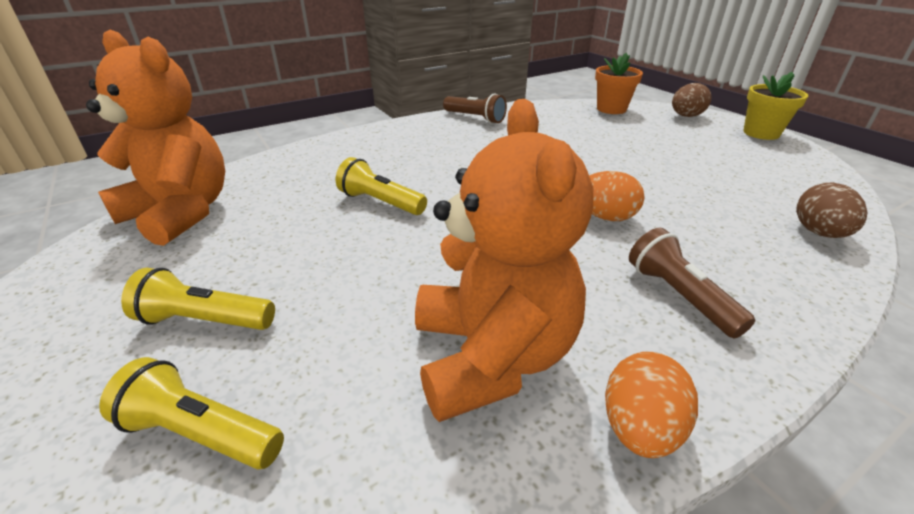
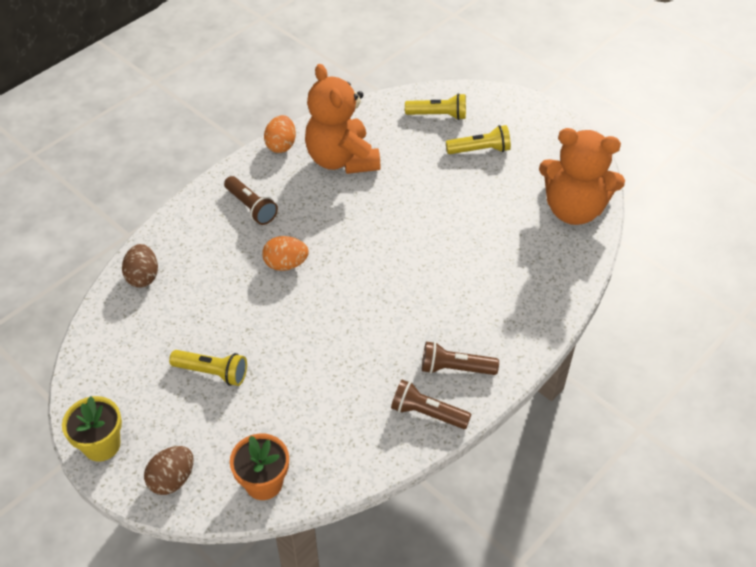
camera: 165 degrees right, 15 degrees up
yellow flashlight [336,157,427,215] -> yellow flashlight moved to [169,350,247,386]
none -> brown flashlight [422,341,499,375]

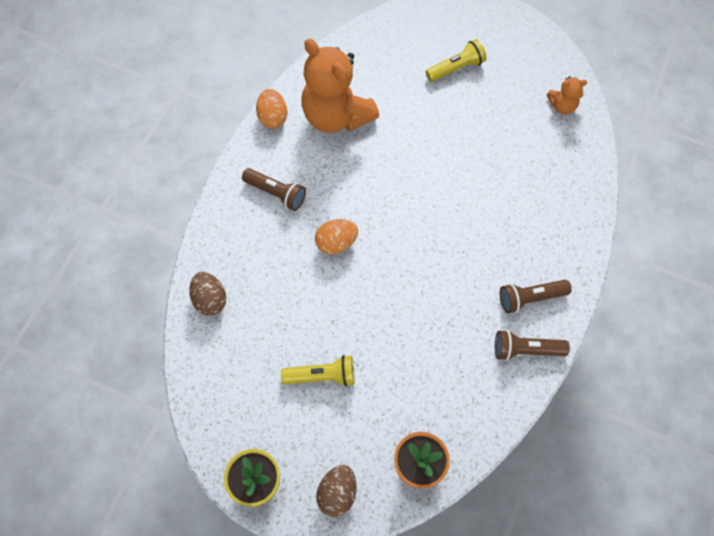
camera: 20 degrees left, 15 degrees up
yellow flashlight [405,93,466,120] -> none
orange teddy bear [539,128,625,225] -> orange teddy bear [547,76,587,114], size x0.45

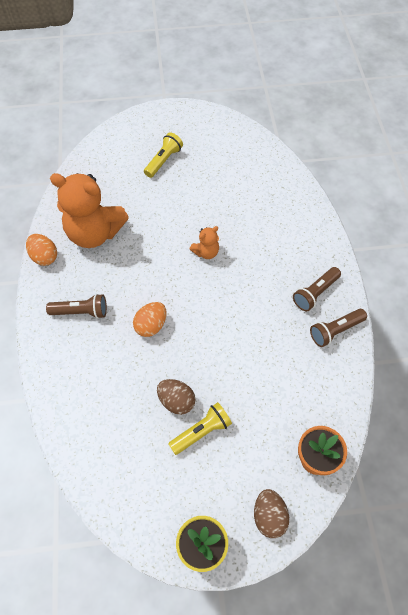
camera: 30 degrees left, 5 degrees down
brown egg [189,272,226,316] -> brown egg moved to [157,379,196,415]
orange teddy bear [547,76,587,114] -> orange teddy bear moved to [190,226,219,259]

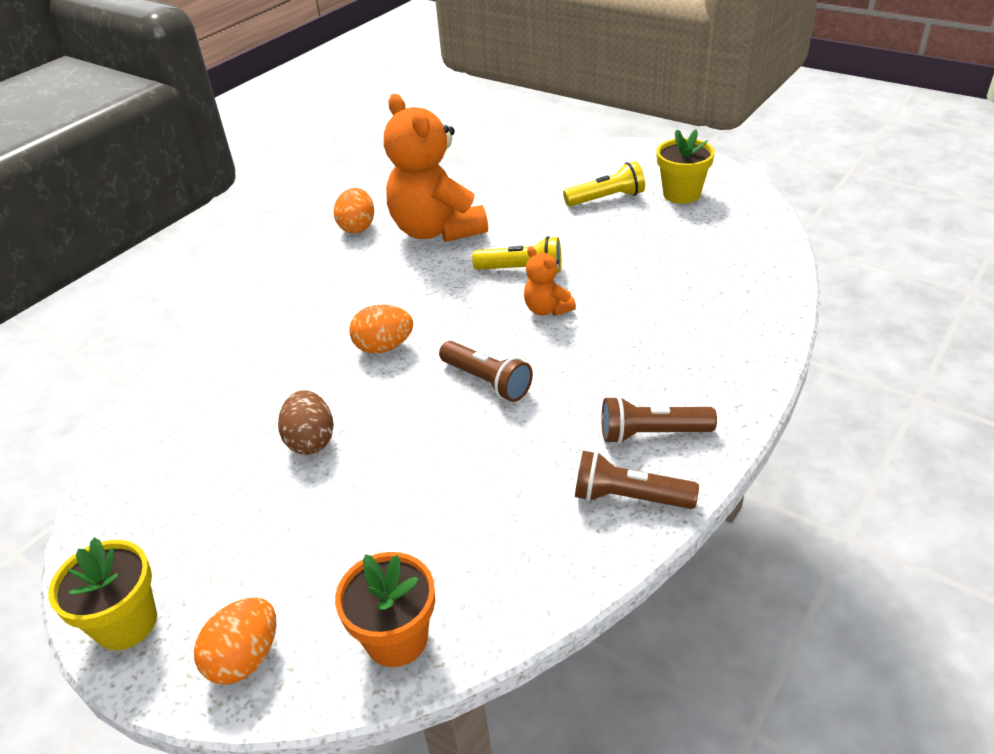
camera: 45 degrees right, 20 degrees down
brown flashlight [46,294,107,319] -> brown flashlight moved to [439,341,533,402]
yellow flashlight [168,402,232,455] -> yellow flashlight moved to [472,236,561,273]
orange teddy bear [190,226,219,259] -> orange teddy bear turned 45 degrees clockwise [524,246,576,316]
brown egg [254,489,289,538] -> orange egg [194,597,276,685]
none -> yellow flower pot [656,129,715,204]

